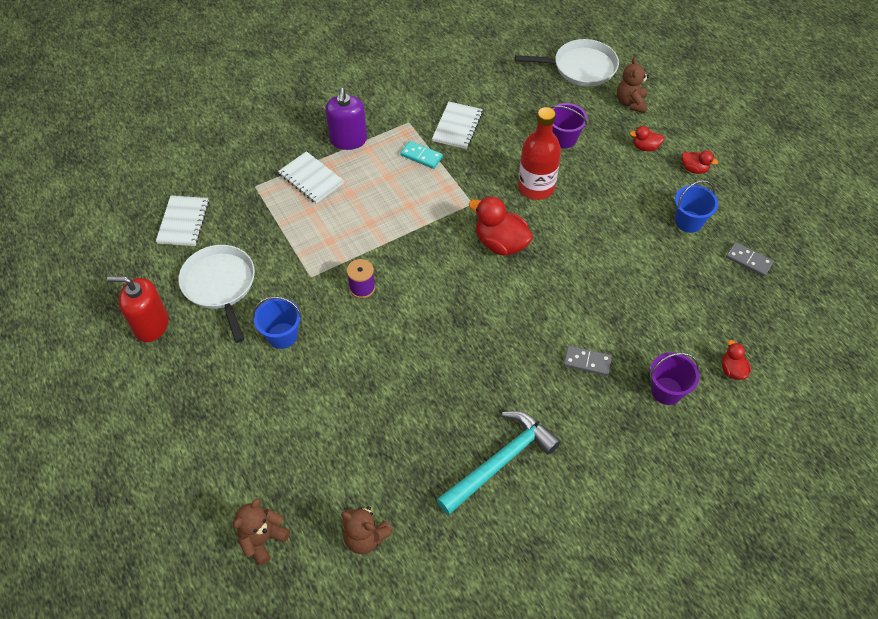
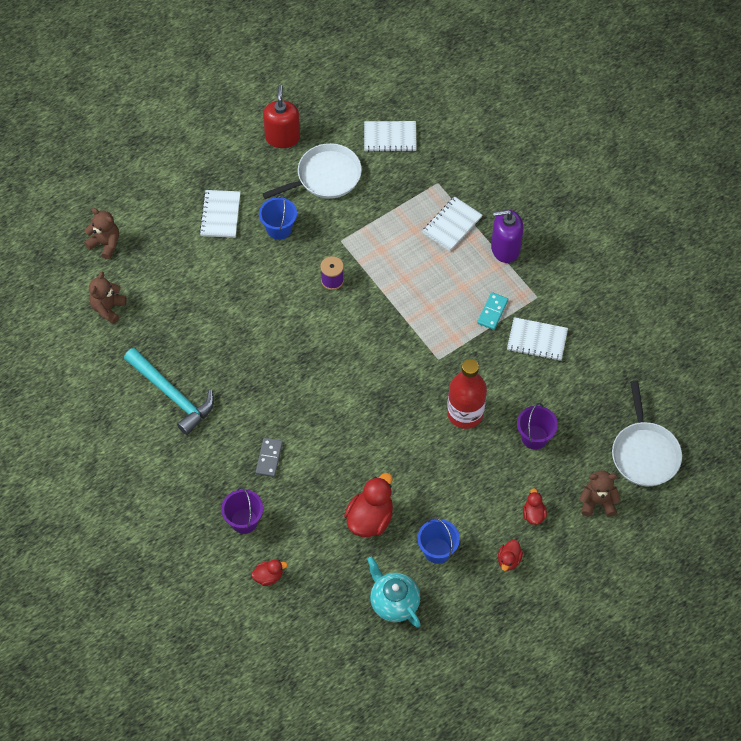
camera: 85 degrees right, 5 degrees up
red duck [469,196,533,256] -> red duck moved to [344,473,393,537]
grey domino [726,242,774,277] -> turquoise teapot [367,556,421,627]
none -> white notebook [199,190,240,238]

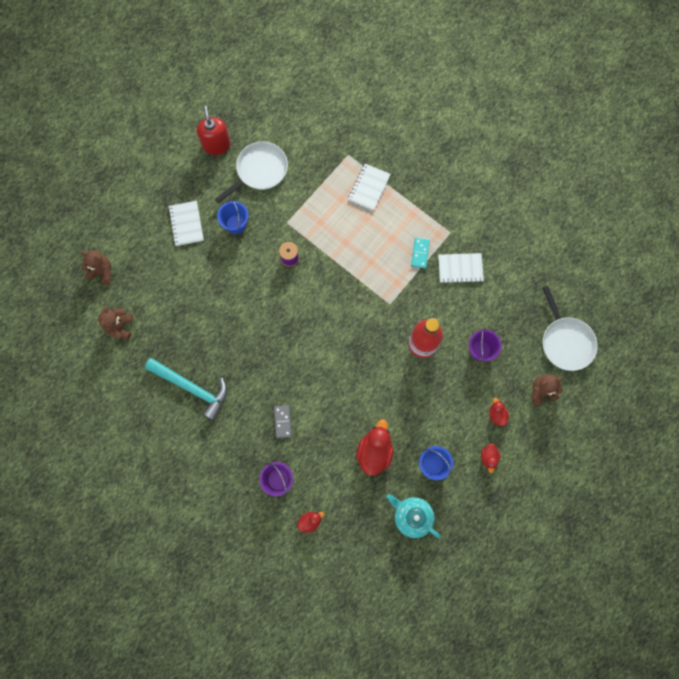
camera: 15 degrees left, 15 degrees up
white notebook [364,121,417,152] -> none
purple soap dispenser [491,210,524,263] -> none

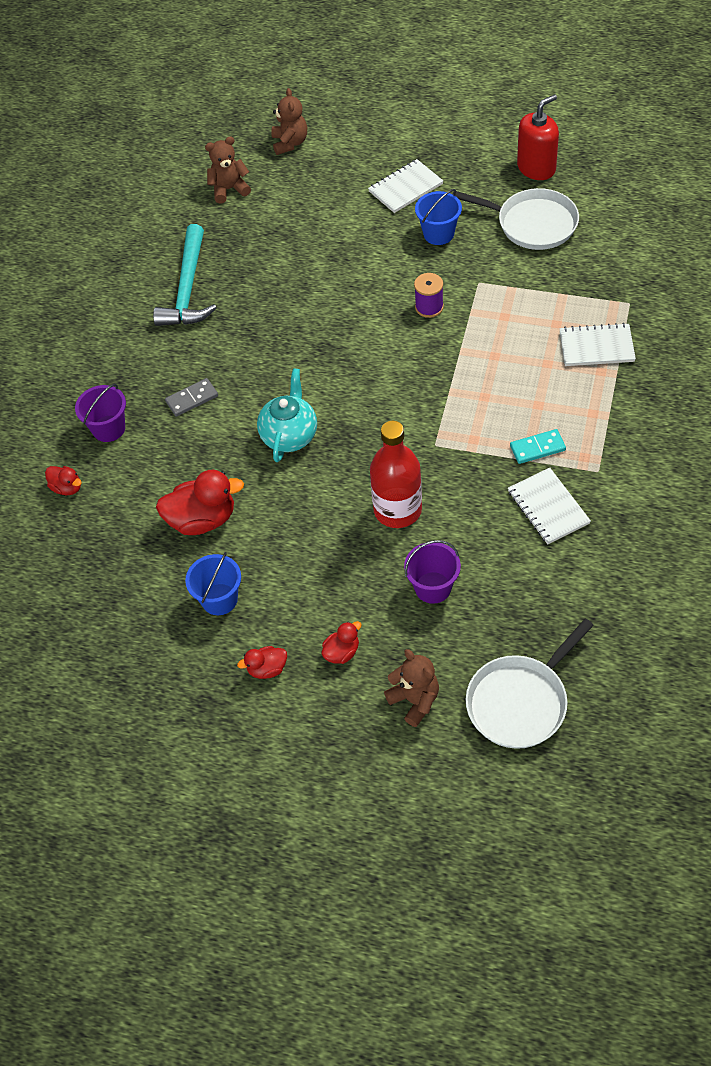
camera: 70 degrees right, 20 degrees down
turquoise teapot [387,494,441,538] -> turquoise teapot moved to [257,368,317,462]

